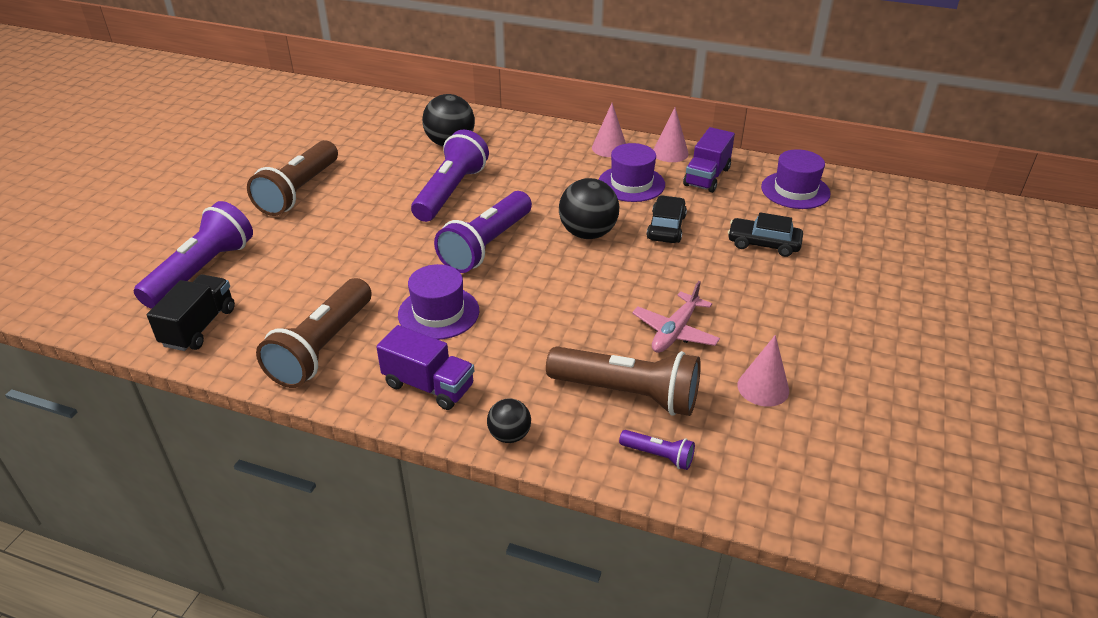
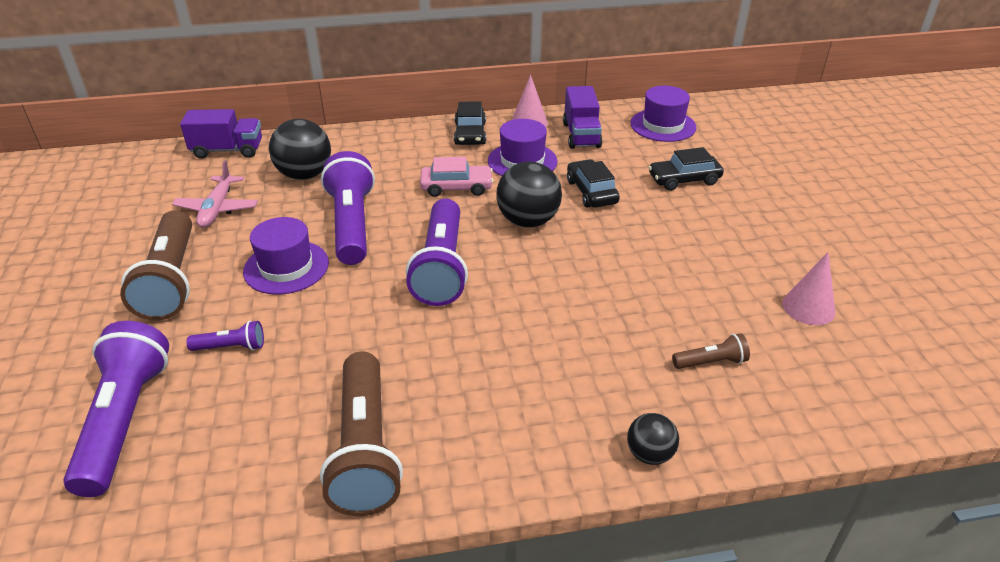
camera: 30 degrees left, 0 degrees up
black truck [147,274,235,351] -> none
purple truck [376,325,474,410] -> purple truck moved to [180,109,262,159]
purple hat [398,264,479,340] -> purple hat moved to [243,217,329,295]
brown flashlight [546,346,701,416] -> brown flashlight [672,333,750,369], size x0.46
pink cone [592,103,626,157] -> black car [454,102,486,145]
purple flashlight [619,430,695,470] -> purple flashlight moved to [186,321,264,351]
pink plane [632,281,720,353] -> pink plane moved to [172,160,258,228]
none -> pink car [420,157,493,197]

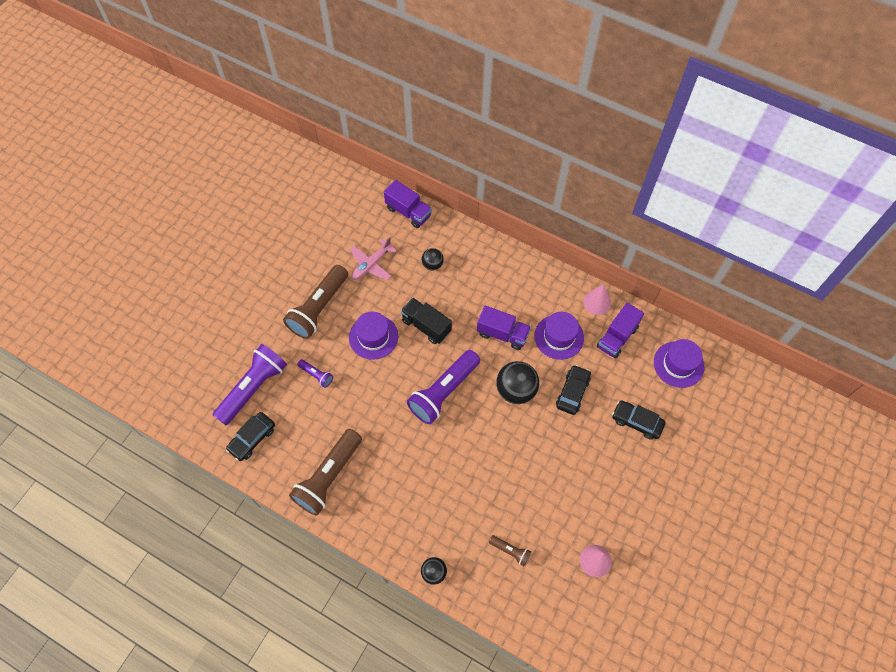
camera: 40 degrees right, 25 degrees up
black ball [269,119,331,180] -> black ball [422,248,444,270], size x0.56
purple flashlight [321,151,375,265] -> black truck [401,298,452,344]
pink car [420,157,493,197] -> purple truck [477,306,531,350]
black car [454,102,486,145] -> black car moved to [226,412,275,461]

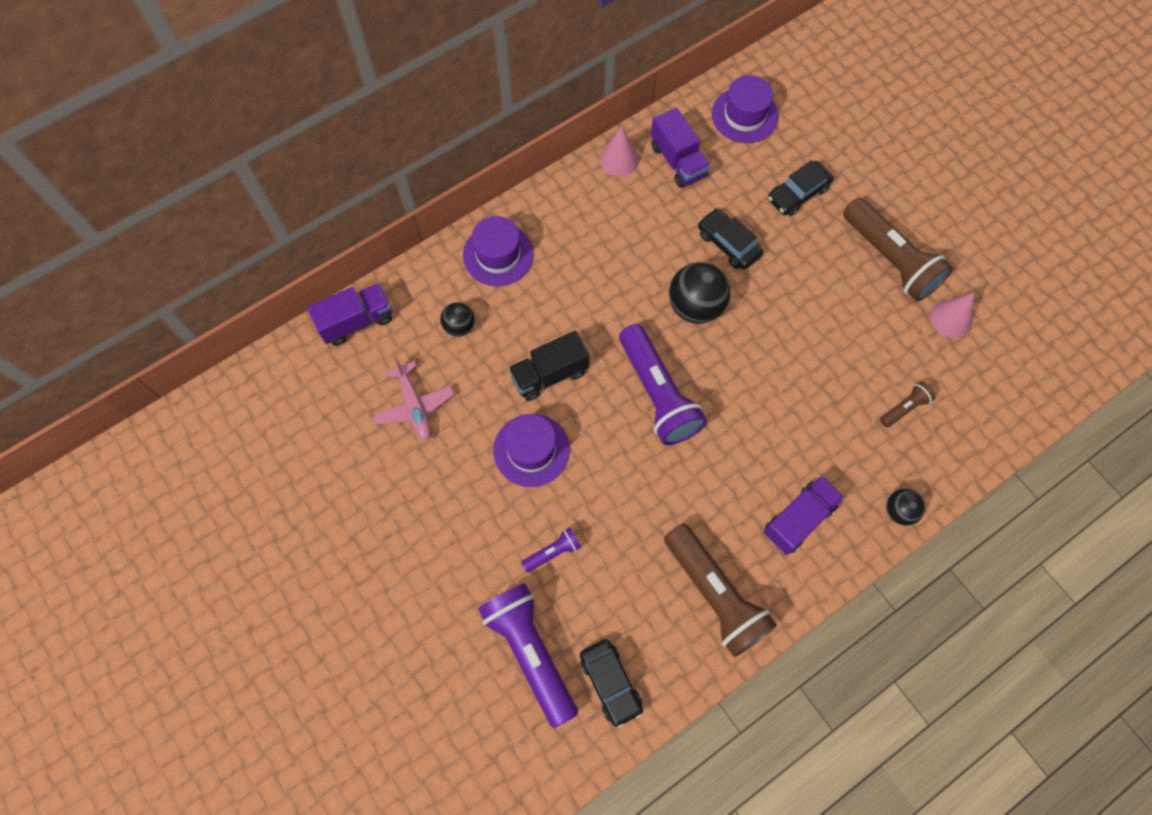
camera: 65 degrees left, 5 degrees up
brown flashlight [283,265,348,339] -> brown flashlight moved to [843,198,953,302]
purple truck [477,306,531,350] -> purple truck moved to [763,476,844,555]
purple hat [534,312,584,360] -> purple hat moved to [463,216,534,286]

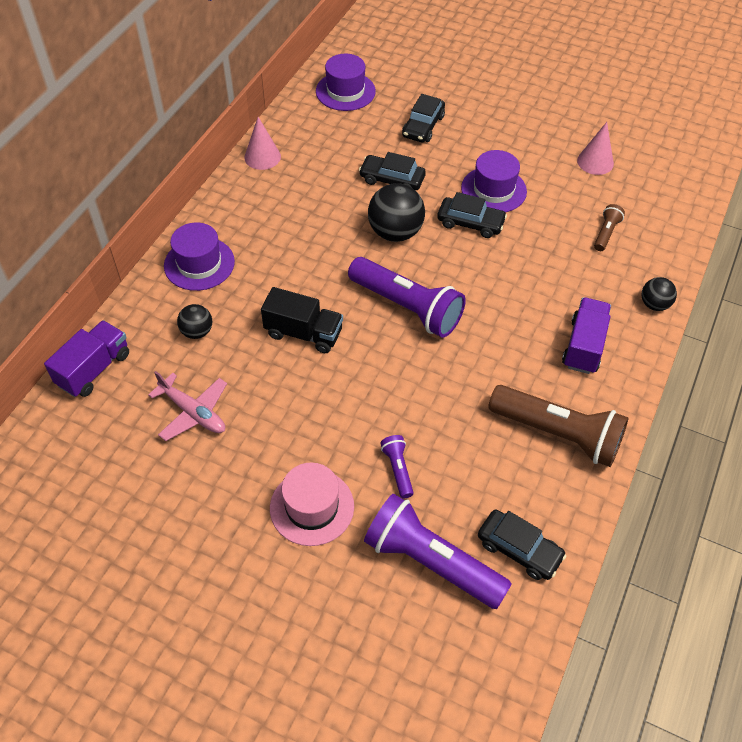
camera: 30 degrees left, 15 degrees down
purple hat [493,414,570,487] -> purple hat moved to [461,150,527,213]
black truck [508,331,590,401] -> black truck turned 105 degrees counterclockwise [261,287,343,353]
purple flashlight [521,527,581,572] -> purple flashlight turned 45 degrees counterclockwise [380,435,414,498]
purple truck [651,108,710,188] -> none
brown flashlight [843,198,953,302] -> none
none -> pink hat [270,463,354,546]
none -> black car [437,192,507,238]

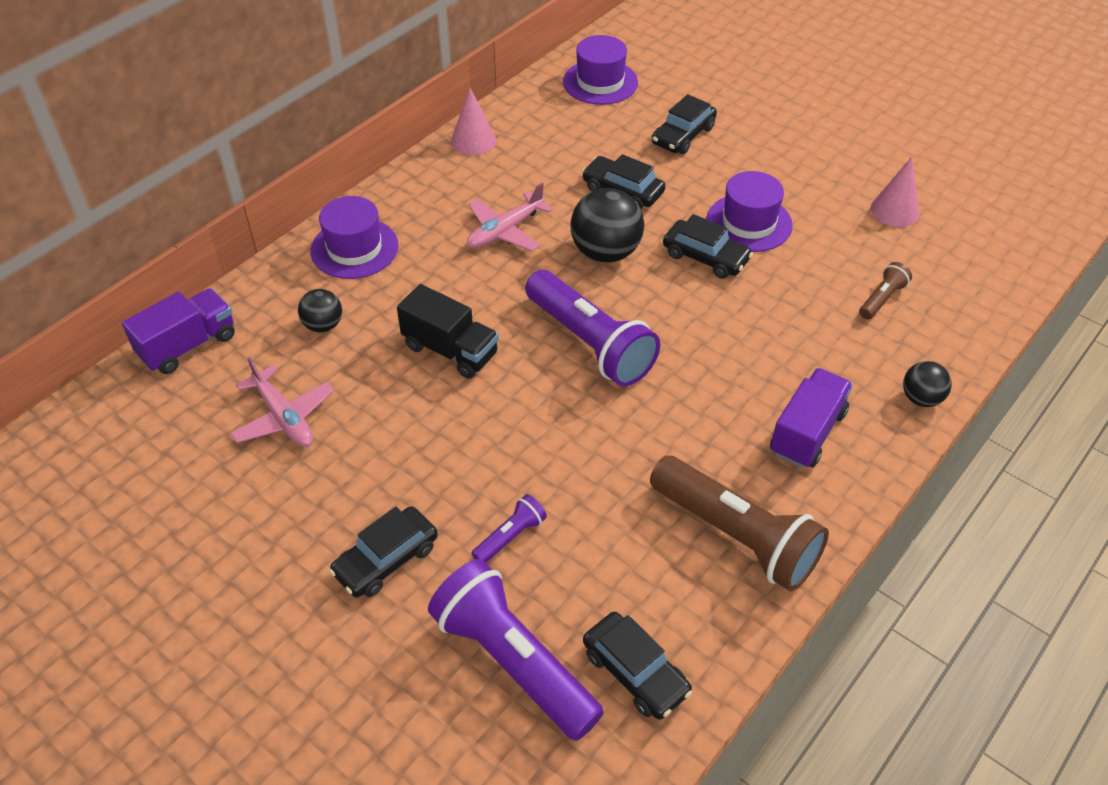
camera: 15 degrees right, 5 degrees down
pink hat [270,463,354,546] -> black car [329,506,438,598]
purple flashlight [380,435,414,498] -> purple flashlight turned 45 degrees clockwise [472,494,547,563]
none -> pink plane [467,183,553,251]

